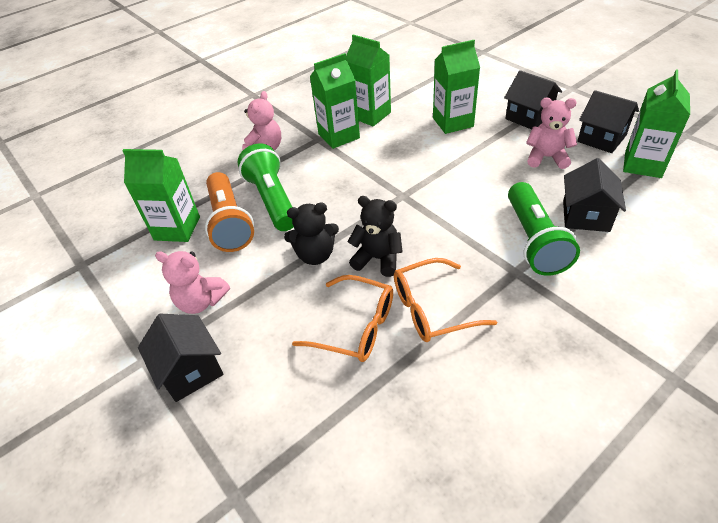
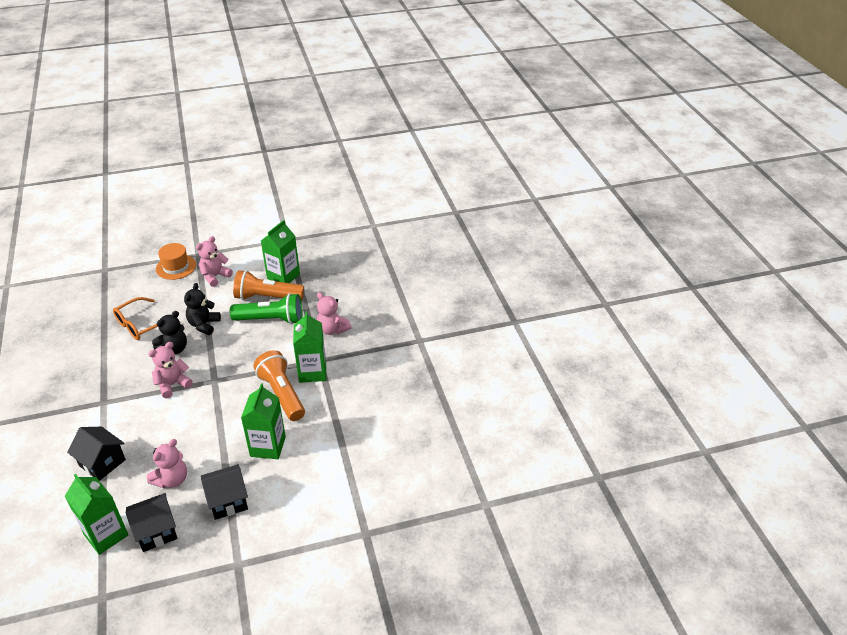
camera: 110 degrees right, 5 degrees down
black house [138,314,224,402] -> orange hat [156,243,196,280]
green carton [346,34,391,126] -> none
orange glasses [394,258,497,342] -> none
green flashlight [508,182,580,276] -> none
none -> pink teddy bear [148,342,193,398]
none -> orange flashlight [254,350,305,421]

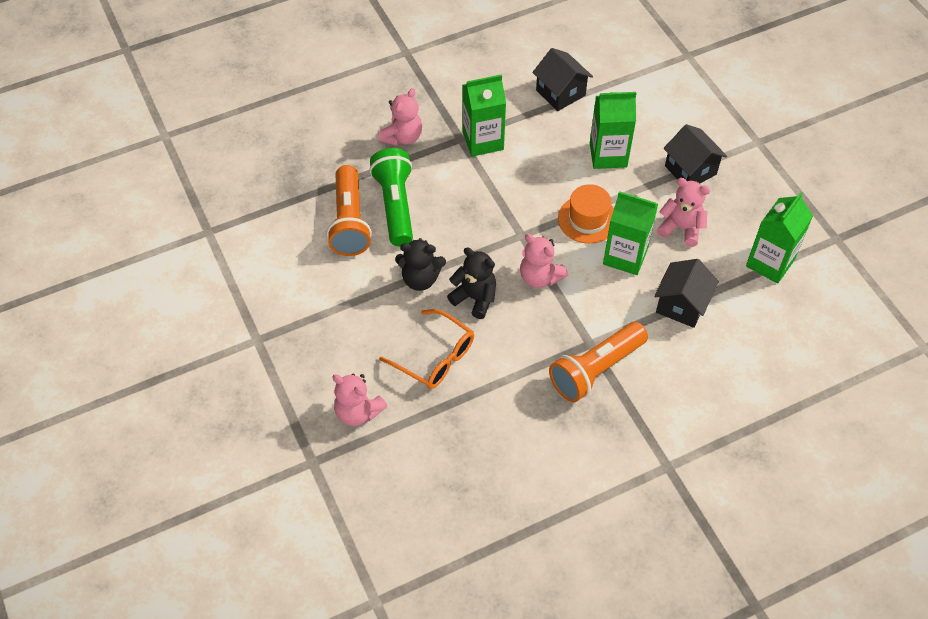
camera: 100 degrees left, 15 degrees up
black house [126,493,177,552] -> black house moved to [532,48,593,111]
orange hat [156,243,196,280] -> orange hat moved to [558,184,614,244]
pink teddy bear [196,236,233,287] -> pink teddy bear moved to [332,373,387,426]
orange flashlight [254,350,305,421] -> orange flashlight moved to [549,322,648,402]
green carton [261,220,300,283] -> green carton moved to [603,191,658,275]

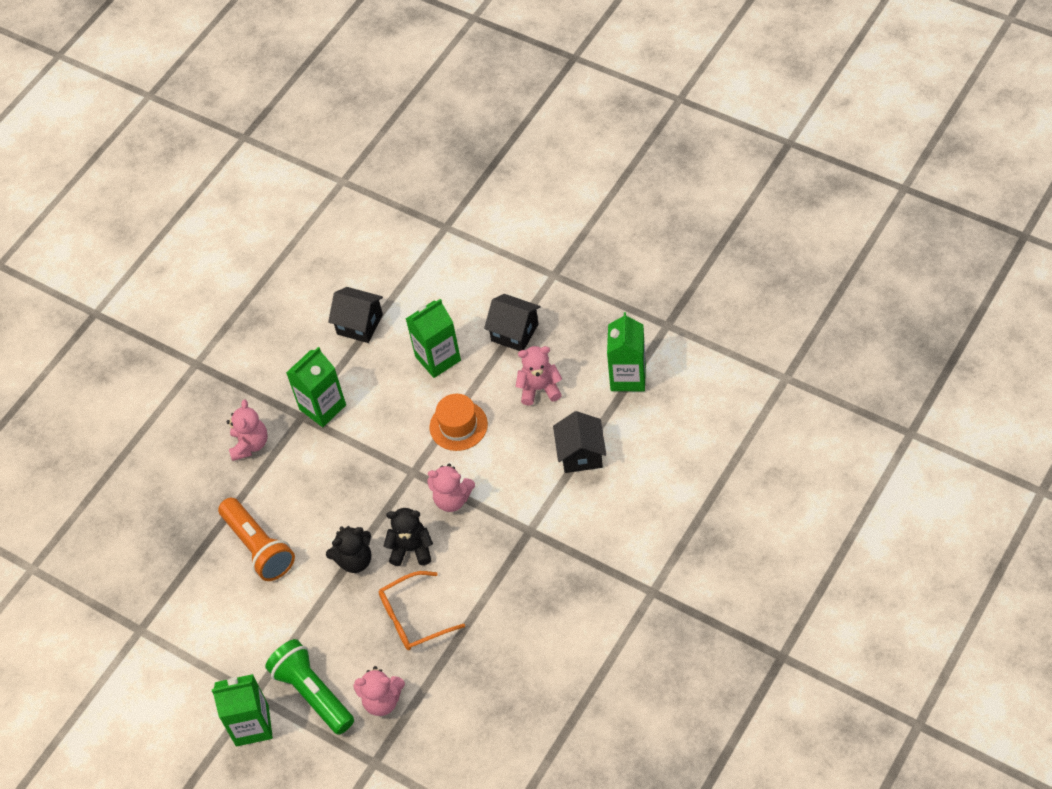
camera: 25 degrees left, 0 degrees up
green flashlight [369,148,413,246] -> green flashlight moved to [265,639,354,735]
orange glasses [379,309,474,389] -> orange glasses turned 150 degrees clockwise [379,571,465,650]
orange flashlight [549,322,648,402] -> none
green carton [603,191,658,275] -> green carton moved to [212,674,273,746]

